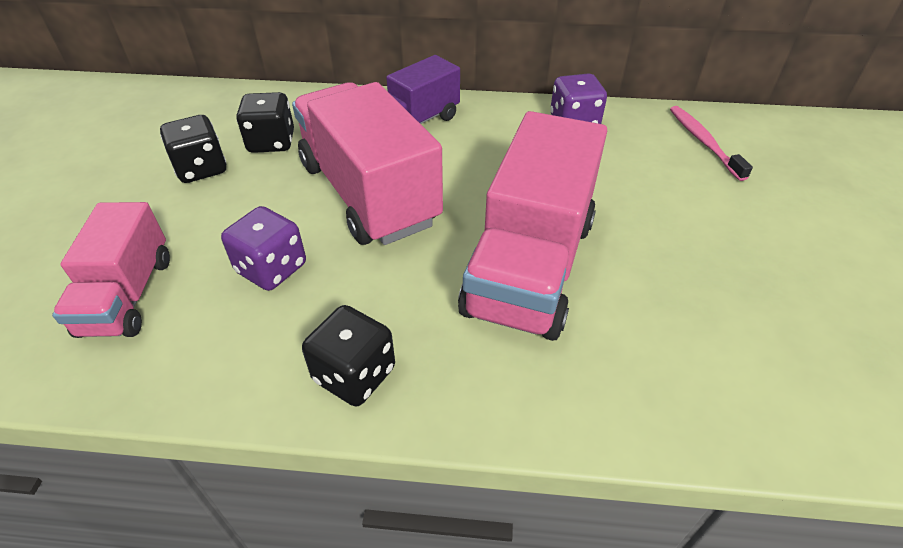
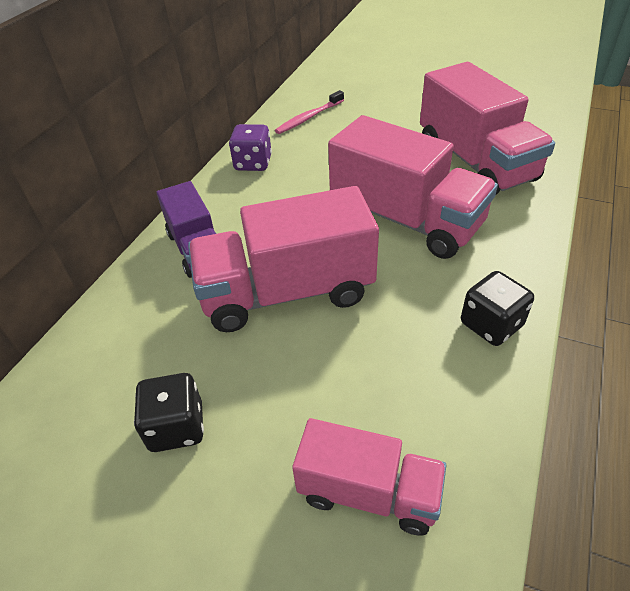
camera: 70 degrees left, 0 degrees up
purple dice [221,206,306,291] -> none
black dice [236,92,294,153] -> none
pink toothbrush [670,106,753,181] -> pink toothbrush turned 45 degrees counterclockwise [275,90,344,134]
none -> pink truck [420,62,555,195]

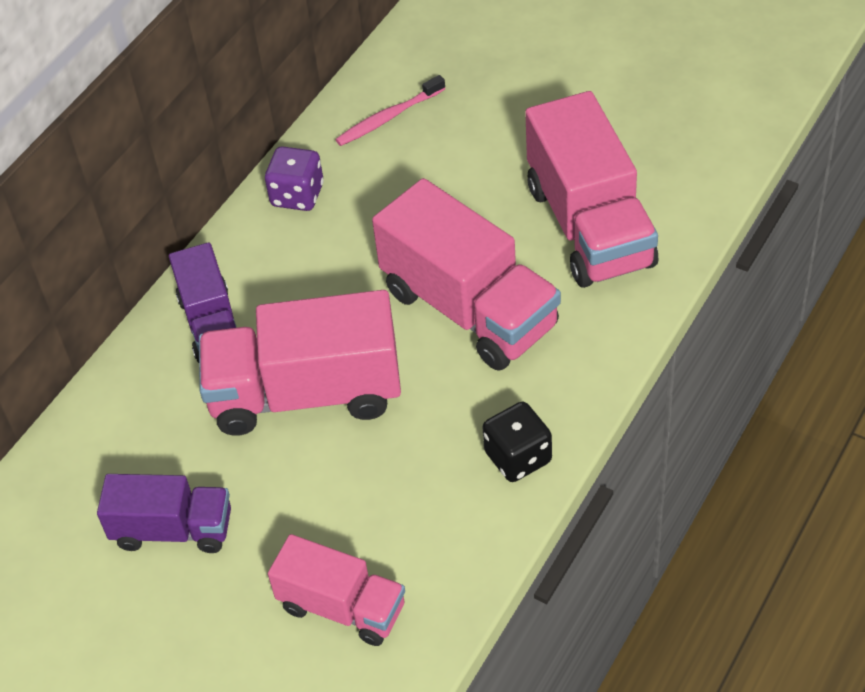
camera: 10 degrees right, 5 degrees up
black dice [134,373,204,452] -> purple truck [97,474,231,553]

